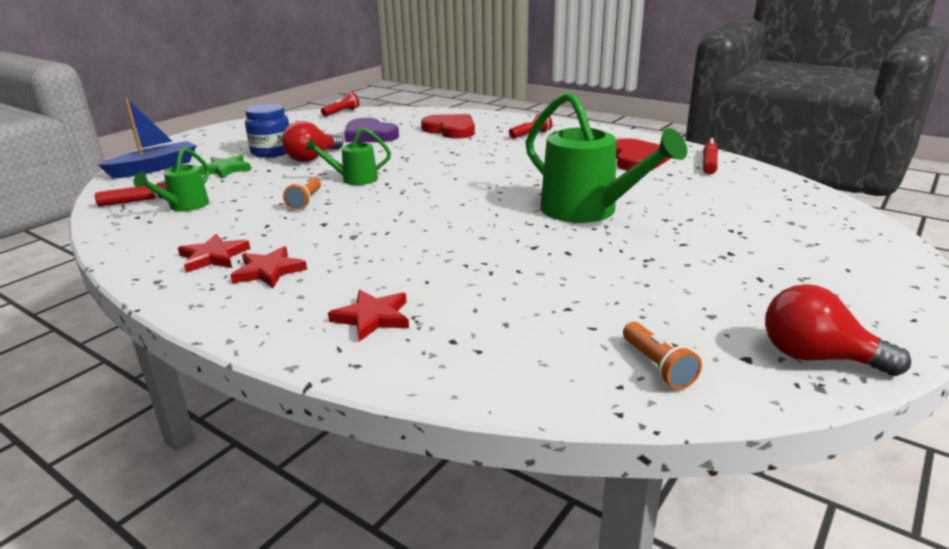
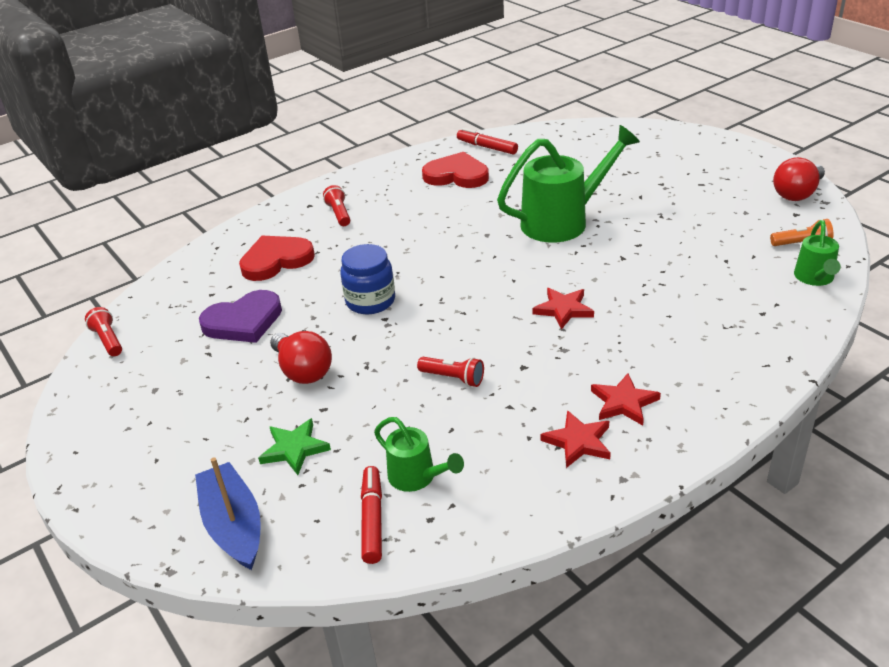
camera: 70 degrees left, 10 degrees up
blue jar [245,104,289,158] -> blue jar moved to [340,244,395,314]
orange flashlight [283,177,321,210] -> red flashlight [417,357,484,387]
green watering can [305,127,391,185] -> green watering can moved to [794,220,841,286]
red star [328,290,409,342] -> red star moved to [533,288,594,329]

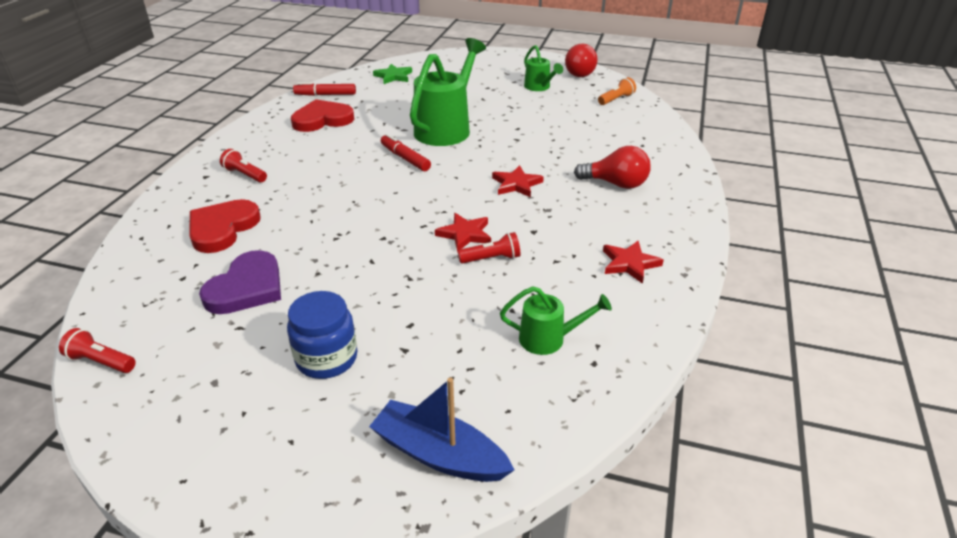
camera: 40 degrees left, 0 degrees up
green star [258,418,331,475] -> green star moved to [373,64,412,84]
red light bulb [270,331,332,384] -> red light bulb moved to [574,146,651,189]
blue jar [340,244,395,314] -> blue jar moved to [287,291,357,379]
red marker [361,466,382,564] -> red marker moved to [381,134,431,171]
red star [591,373,661,426] -> red star moved to [435,213,491,252]
green watering can [794,220,841,286] -> green watering can moved to [524,45,563,91]

